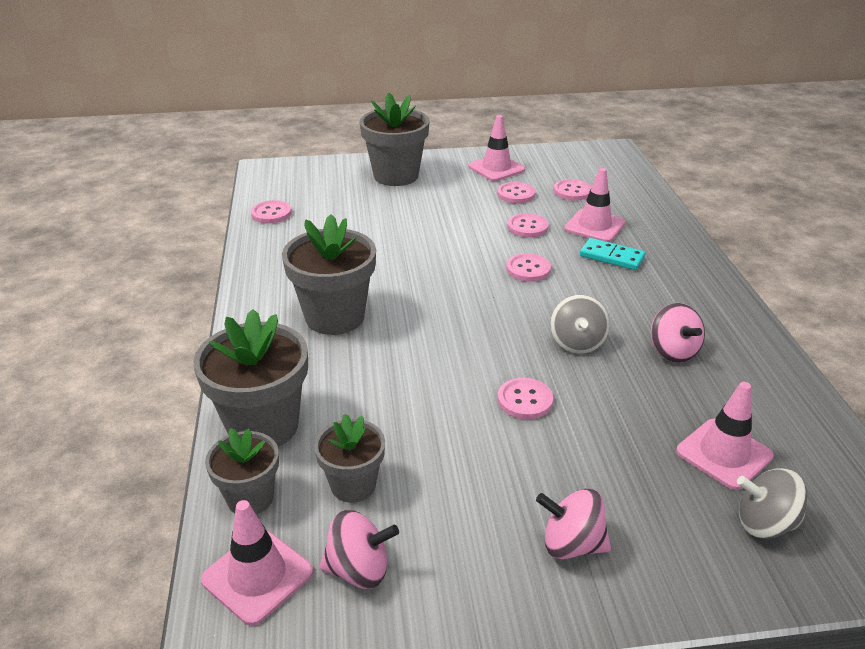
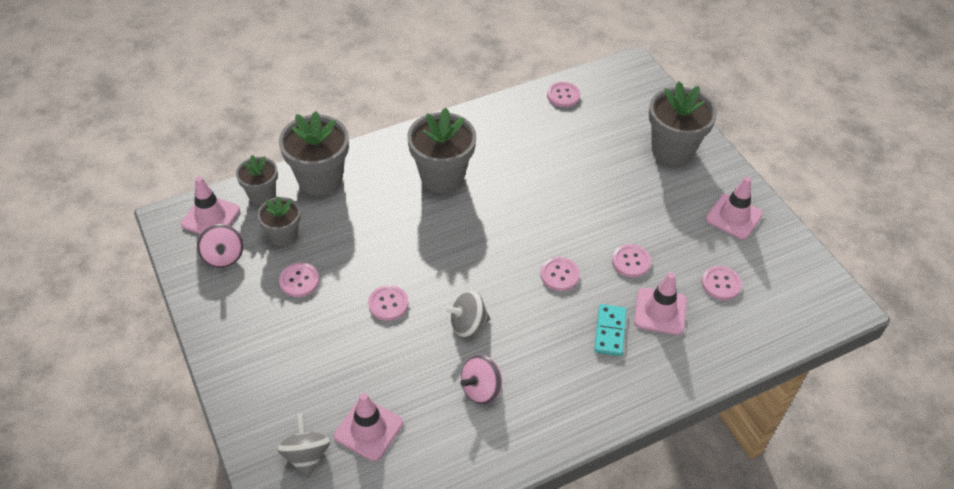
camera: 70 degrees right, 15 degrees up
pink button [497,182,535,203] -> pink button moved to [279,263,319,297]
pink spinning top [536,489,611,559] -> none

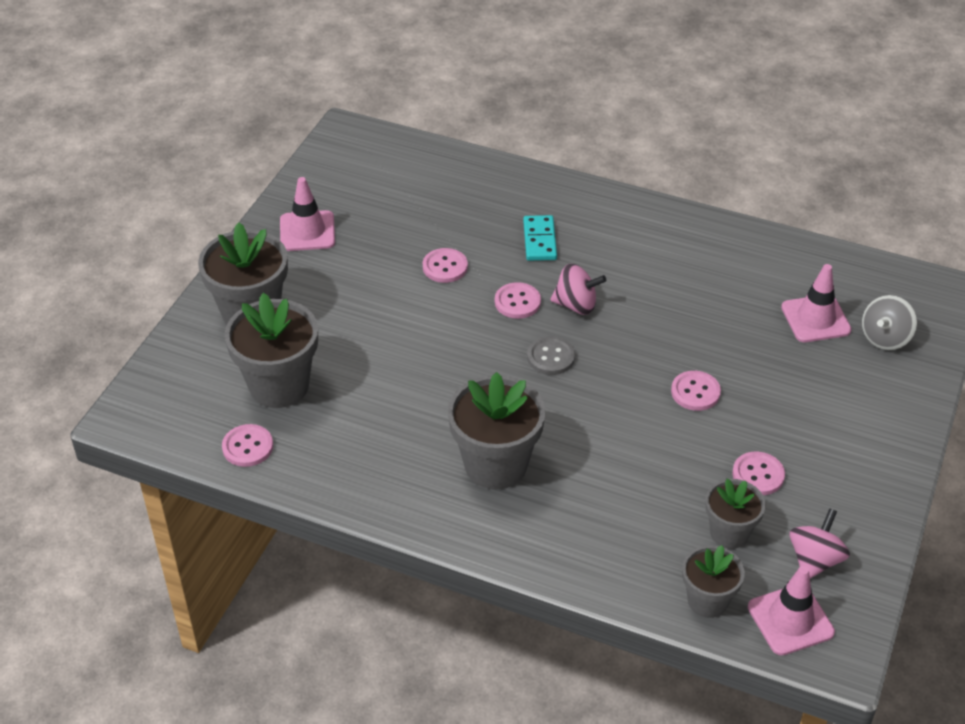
camera: 130 degrees left, 5 degrees down
grey flower pot [279,111,349,196] -> grey flower pot moved to [225,293,318,408]
grey spinning top [444,290,490,337] -> none
pink spinning top [460,355,502,405] -> pink spinning top moved to [551,264,606,315]
turquoise domino [594,304,626,356] -> turquoise domino turned 60 degrees counterclockwise [523,215,557,261]
pink traffic cone [634,272,687,335] -> none
pink button [702,266,742,300] -> none
none -> grey button [527,336,575,375]

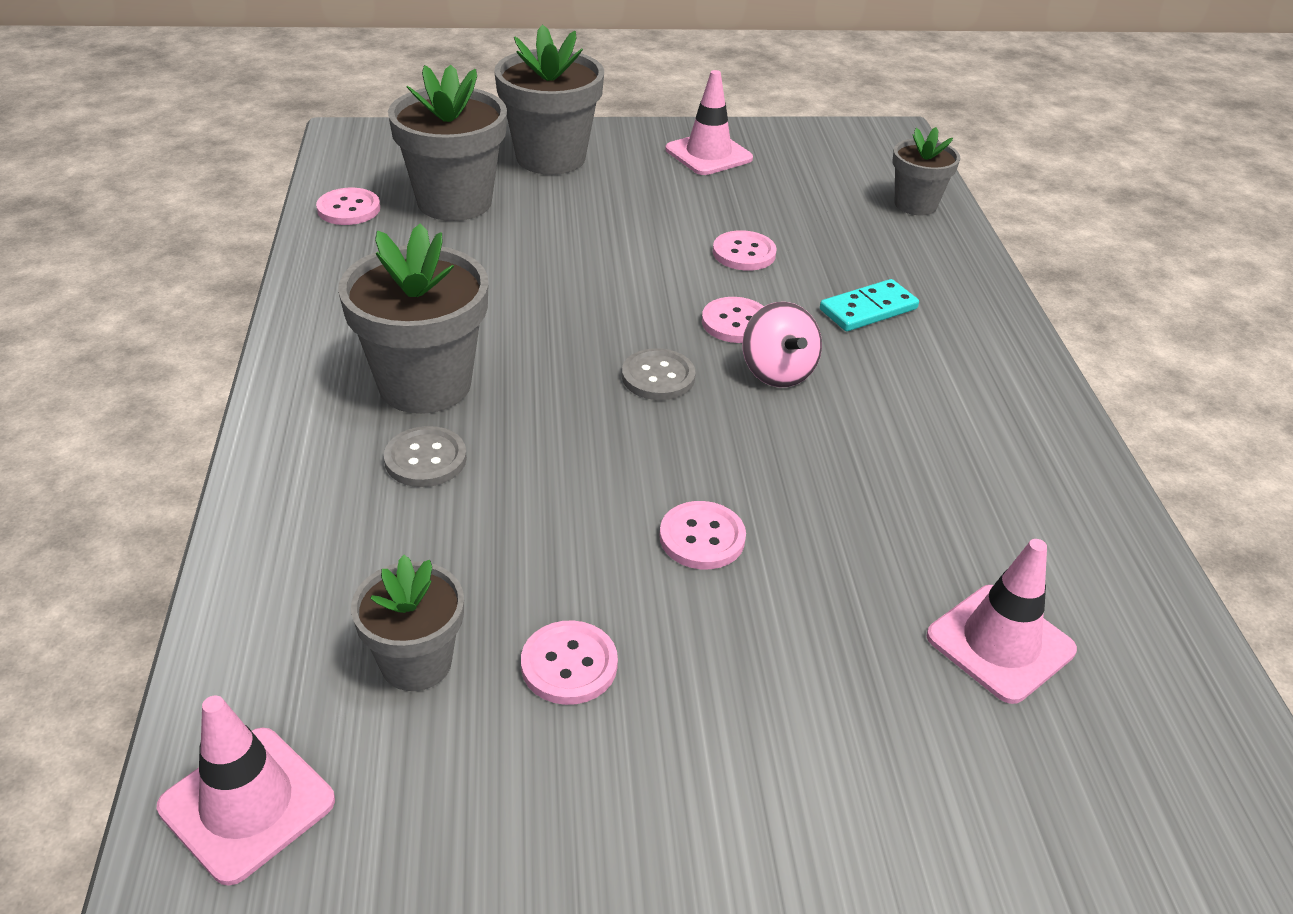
camera: 60 degrees right, 5 degrees down
grey flower pot [682,545,745,618] -> grey flower pot moved to [893,127,960,215]
pink spinning top [790,508,850,579] -> none
grey spinning top [862,295,917,350] -> none
none -> grey button [384,426,467,487]

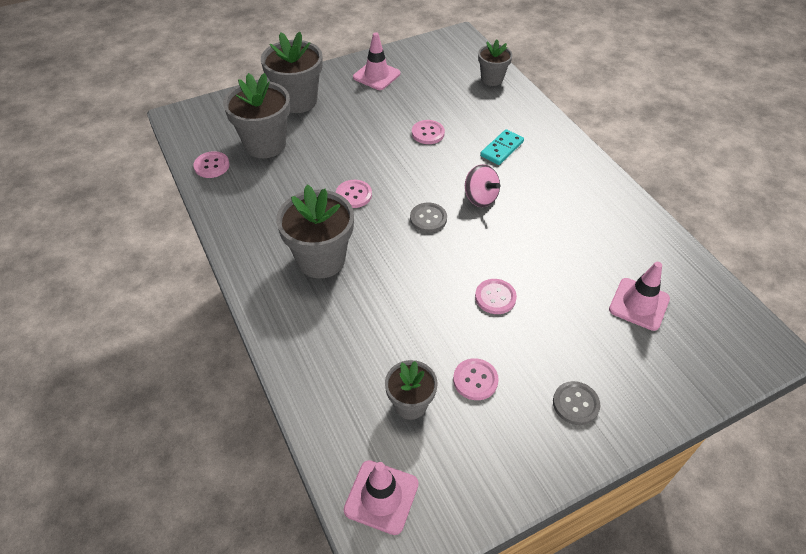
camera: 20 degrees left, 10 degrees up
grey button [384,426,467,487] -> grey button moved to [553,381,600,425]
pink button [702,297,764,343] -> pink button moved to [336,180,372,208]

